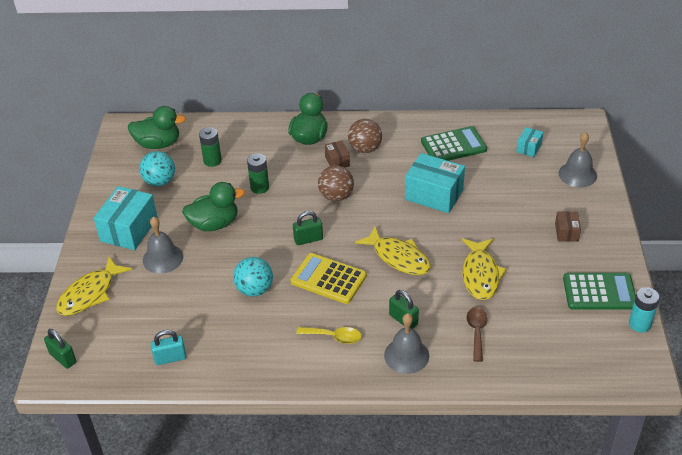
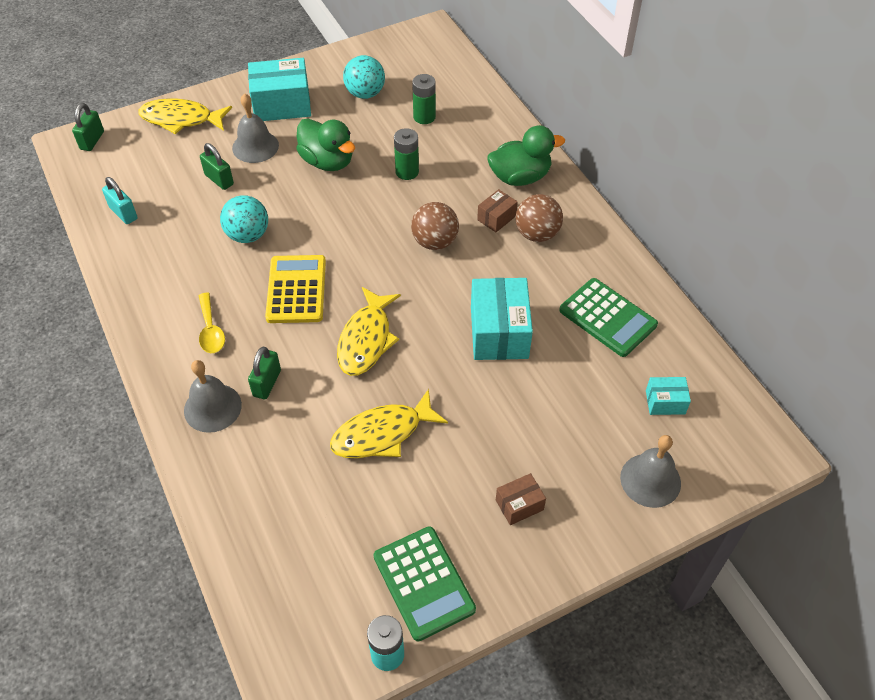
camera: 60 degrees right, 10 degrees up
green duck [128,106,186,149] -> none
green padlock [293,211,323,245] -> green padlock moved to [200,143,234,190]
brown spoon [467,307,487,362] -> none

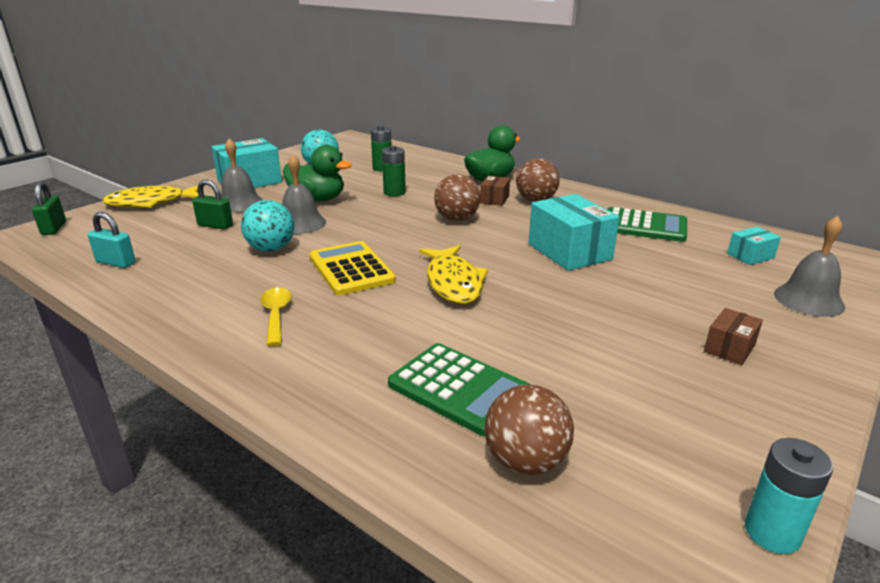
camera: 25 degrees left, 25 degrees down
grey bell [184,360,242,433] -> grey bell moved to [282,154,326,234]
yellow spoon [198,293,225,353] -> yellow spoon turned 150 degrees counterclockwise [260,287,292,346]
green padlock [248,347,281,399] -> none
yellow fish [330,389,448,458] -> none
green calculator [373,526,476,641] -> green calculator moved to [388,343,531,436]
none -> brown ball [485,384,574,475]

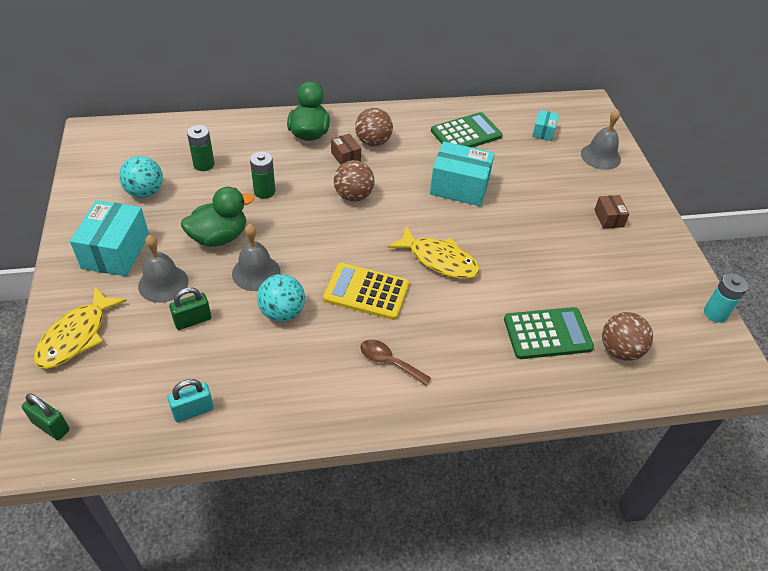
camera: 50 degrees left, 20 degrees up
yellow spoon [260,287,292,346] -> brown spoon [360,340,431,386]

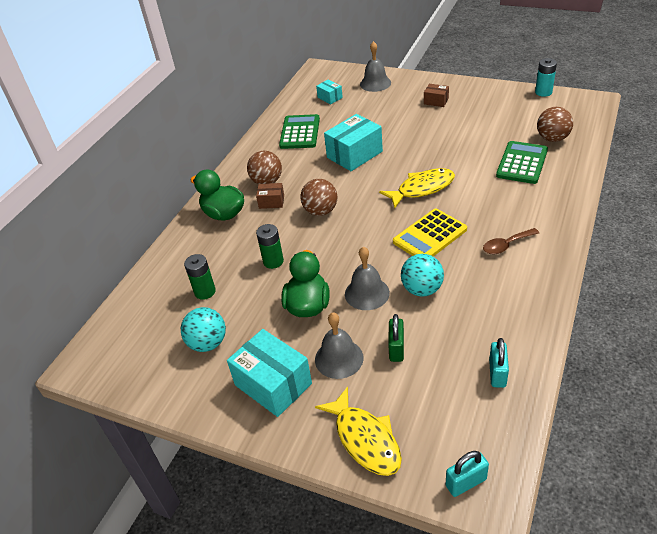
camera: 50 degrees left, 5 degrees down
green padlock [22,393,70,440] -> turquoise padlock [445,451,489,497]

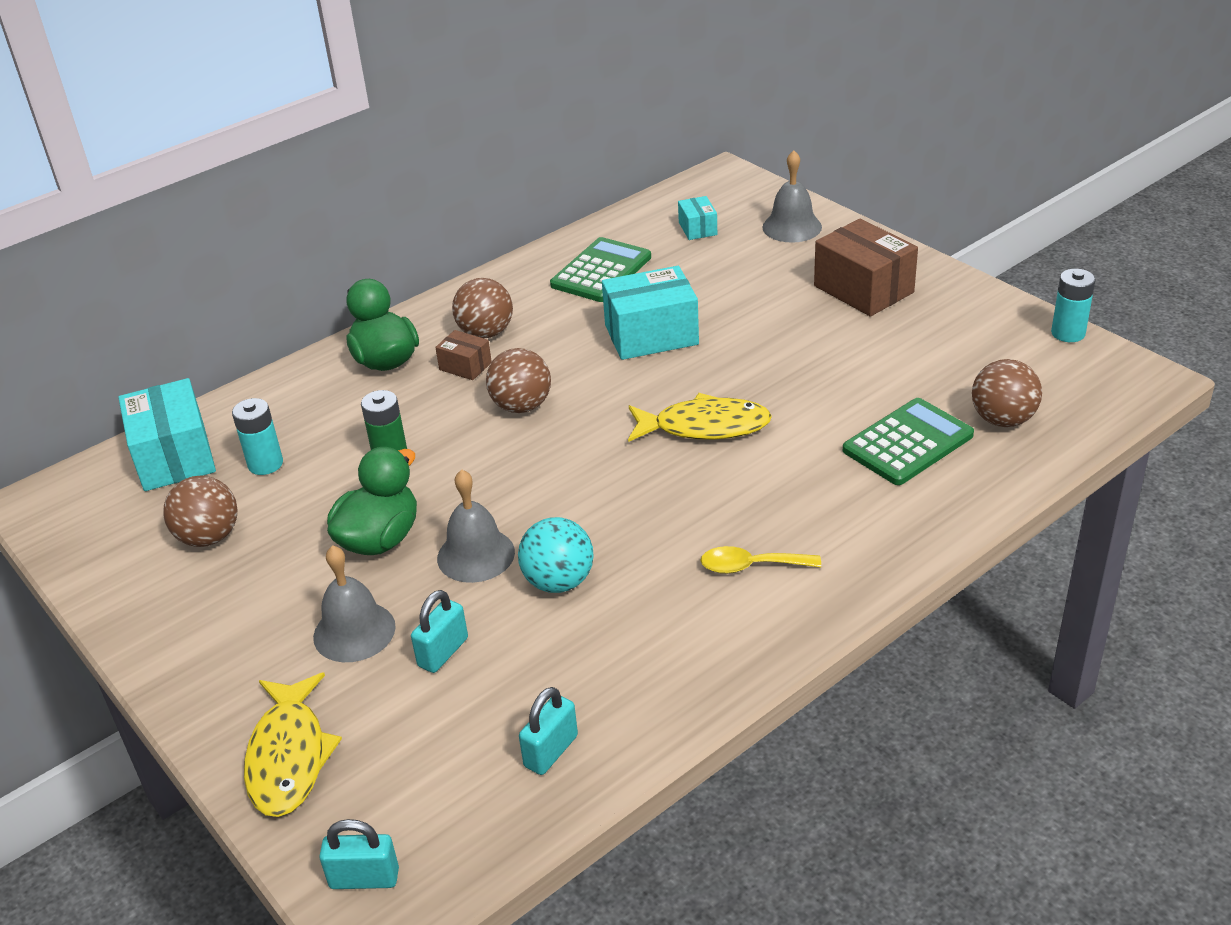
camera: 25 degrees right, 5 degrees down
turquoise ball [181,307,226,352] -> brown ball [163,476,238,547]
green battery [184,254,216,300] -> turquoise battery [232,398,283,475]
turquoise box [227,329,312,417] -> turquoise box moved to [118,378,216,491]
green padlock [388,314,404,362] -> turquoise padlock [411,590,468,673]
yellow calculator [393,208,467,256] -> none
brown box [424,84,449,107] -> brown box [814,219,918,316], size x1.96
brown spoon [483,228,539,254] -> yellow spoon [700,546,821,574]

